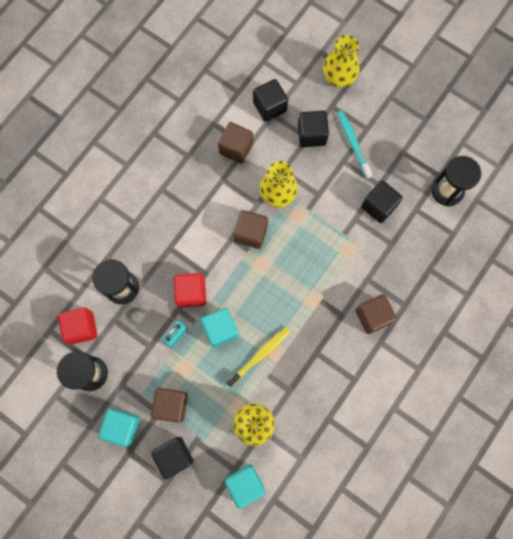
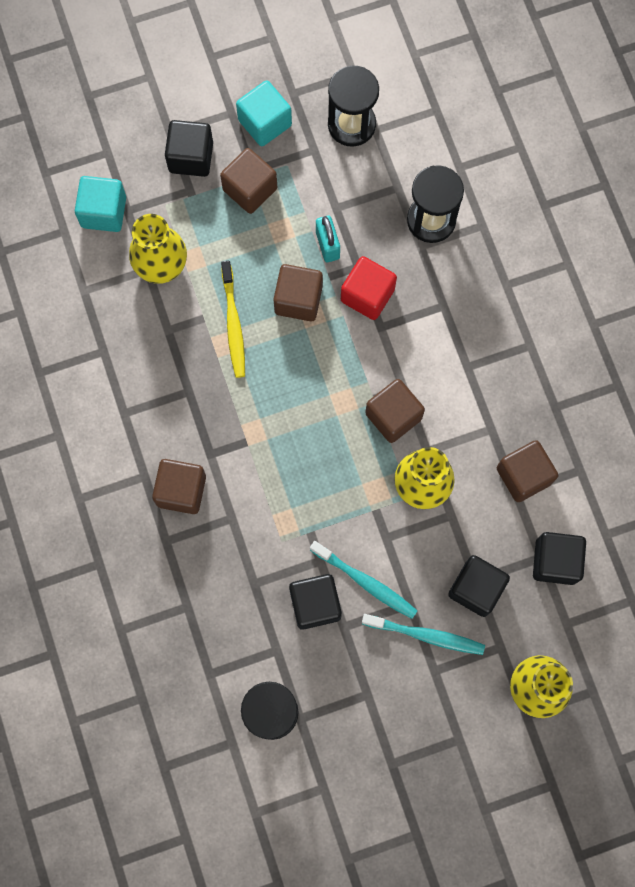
camera: 125 degrees right, 0 degrees up
red cube [58,307,97,344] -> none
turquoise cube [201,308,238,347] -> brown cube [273,264,323,321]
none -> turquoise toothbrush [310,541,418,619]

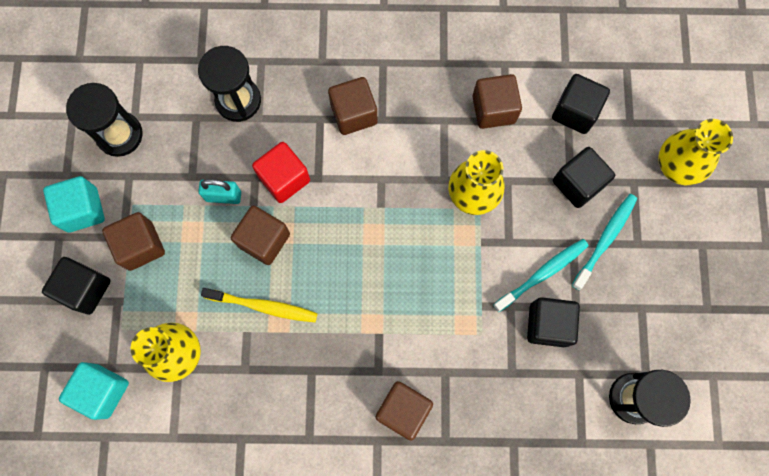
camera: 70 degrees left, 0 degrees up
brown cube [365,379,425,443] -> brown cube moved to [328,77,377,135]

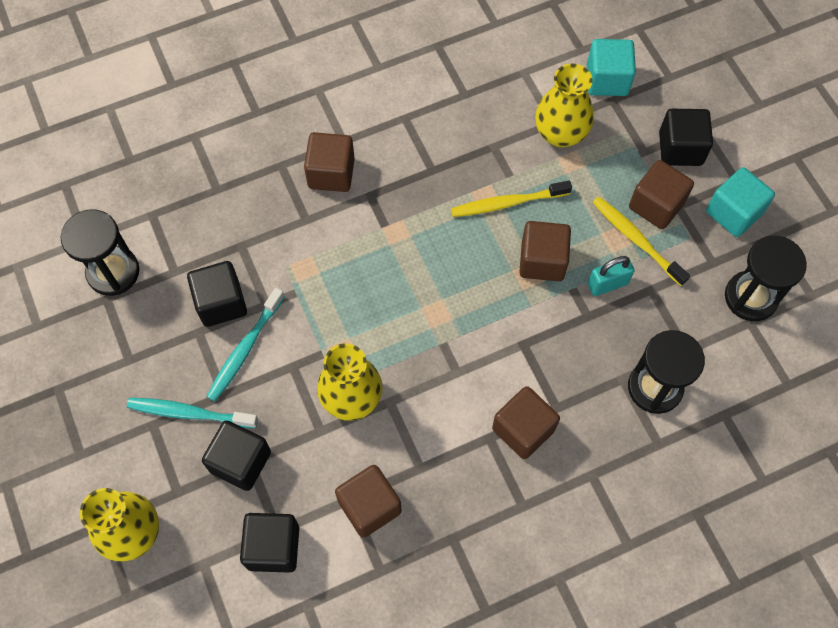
camera: 155 degrees right, 10 degrees down
red cube [252,142,310,203] -> none
turquoise toothbrush [572,194,637,291] -> turquoise toothbrush turned 90 degrees clockwise [127,398,258,428]
none -> yellow toothbrush [592,197,690,286]

